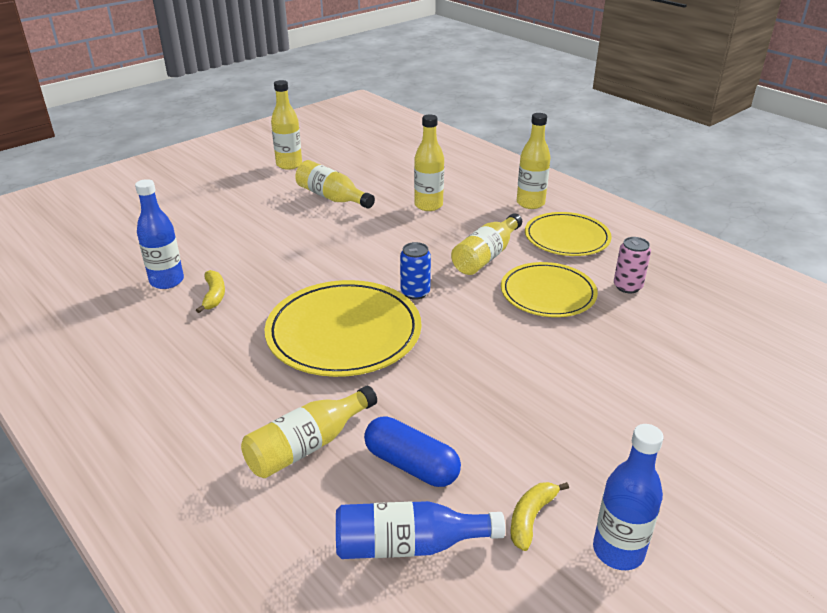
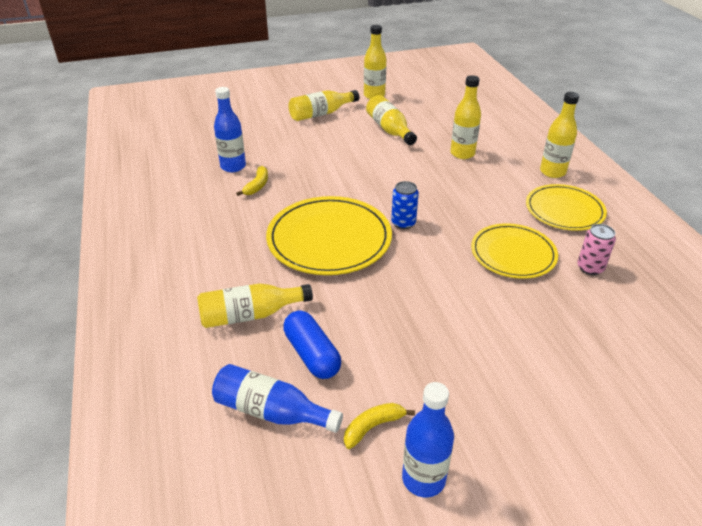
camera: 25 degrees right, 5 degrees up
yellow bottle [451,213,522,275] -> yellow bottle moved to [288,90,359,121]

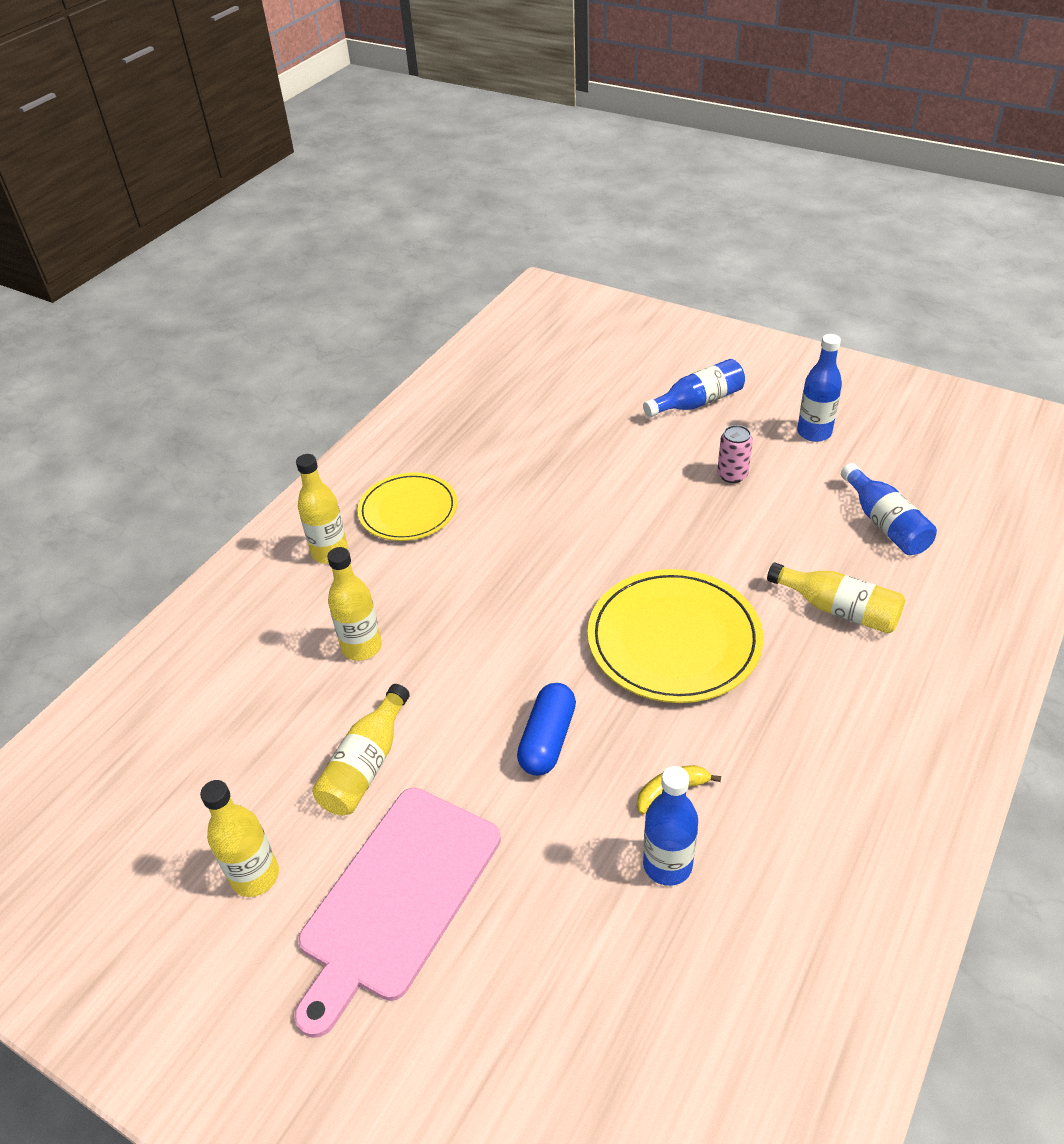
camera: 130 degrees left, 5 degrees up
blue capsule [283,311,341,379] -> blue capsule moved to [517,683,576,776]
yellow bottle [288,90,359,121] -> pink cutting board [294,788,501,1038]
yellow banana [344,403,415,449] -> none
blue can [391,181,419,229] -> none
yellow plate [471,223,558,279] -> none
pink can [577,224,616,275] -> pink can moved to [717,425,753,483]
none -> blue bottle [643,359,745,417]

